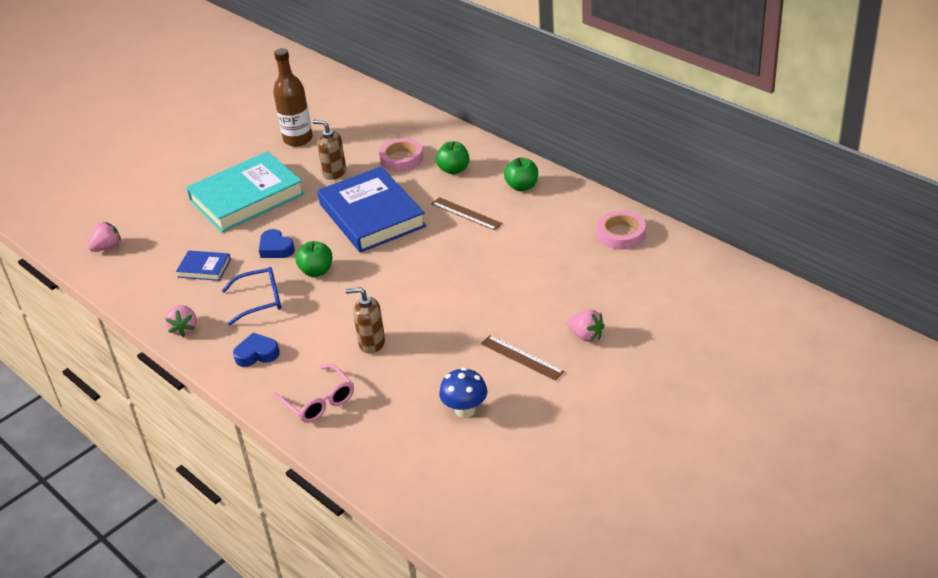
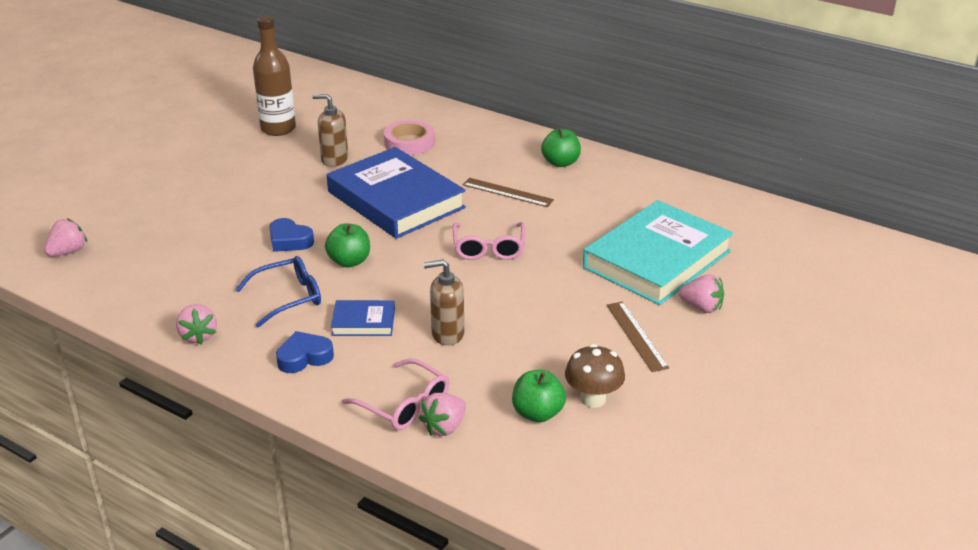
camera: 15 degrees left, 5 degrees down
blue book [176,251,231,281] -> blue book moved to [331,300,395,336]
turquoise book [186,151,305,232] -> turquoise book moved to [583,200,734,305]
green apple [436,142,469,174] -> green apple moved to [512,370,566,422]
blue mushroom [439,367,487,418] -> brown mushroom [565,344,625,408]
brown ruler [481,335,565,381] -> brown ruler turned 45 degrees clockwise [607,301,669,372]
pink tape [597,211,646,250] -> none
none -> pink strawberry [419,393,466,436]
none -> pink glasses [453,222,525,260]

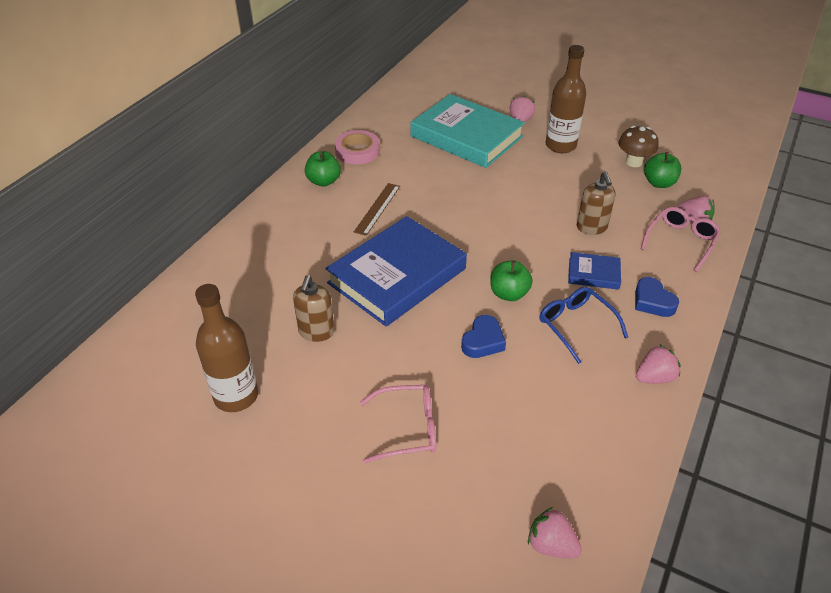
camera: 95 degrees left, 10 degrees up
blue book [331,300,395,336] -> blue book turned 75 degrees counterclockwise [568,252,621,290]
pink tape [384,120,435,155] -> pink tape moved to [335,130,380,164]
pink glasses [453,222,525,260] -> pink glasses moved to [360,385,436,463]
brown ruler [607,301,669,372] -> brown bottle [546,45,586,153]

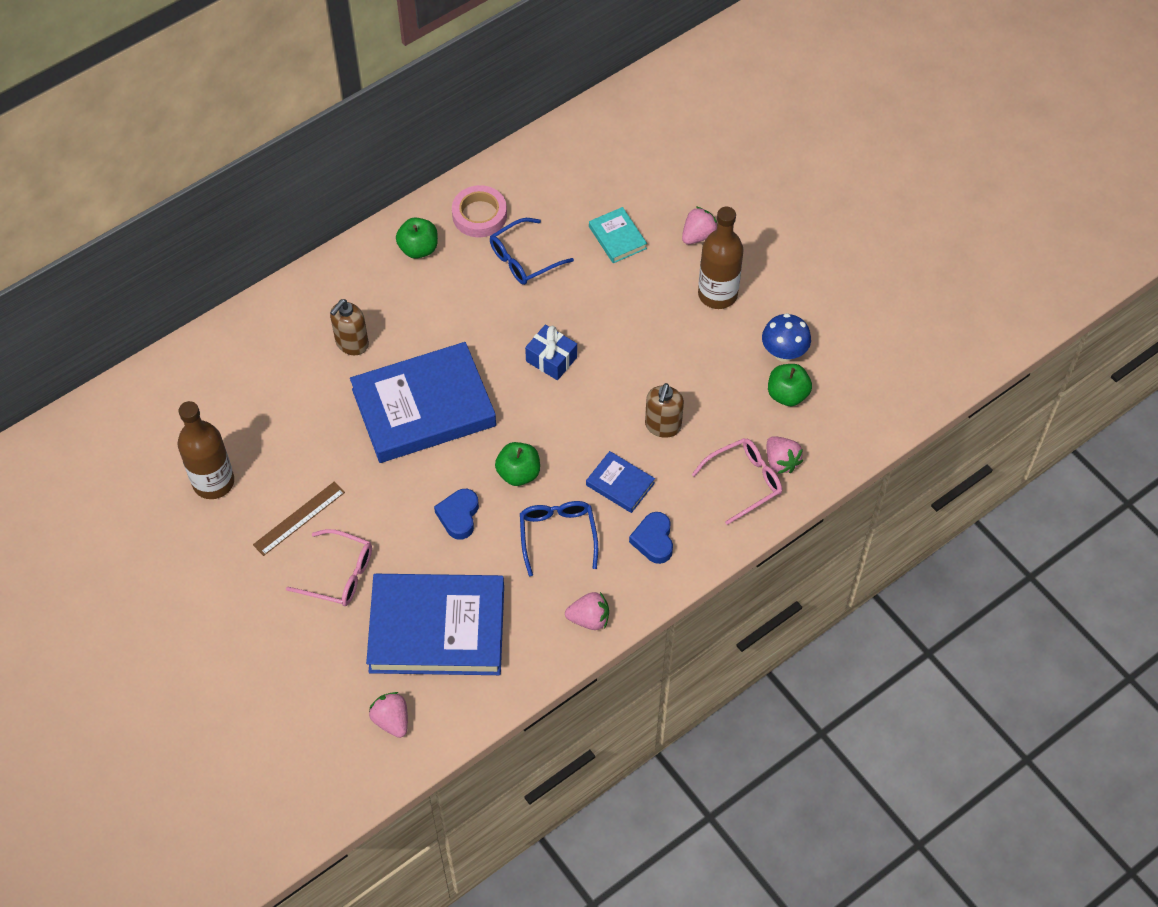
camera: 25 degrees right, 15 degrees up
brown soap dispenser [293,275,334,342] -> brown soap dispenser moved to [330,299,369,355]
brown ruler [354,183,400,236] -> brown ruler moved to [253,481,345,556]
turquoise book [410,94,525,168] -> turquoise book [589,207,647,263], size x0.44
blue heart [461,315,506,358] -> blue heart turned 135 degrees clockwise [434,489,479,540]
brown mushroom [618,126,659,167] -> blue mushroom [762,313,811,362]
none -> blue book [366,574,504,675]
none -> blue glasses [490,218,574,285]
none -> blue gift [525,325,577,380]

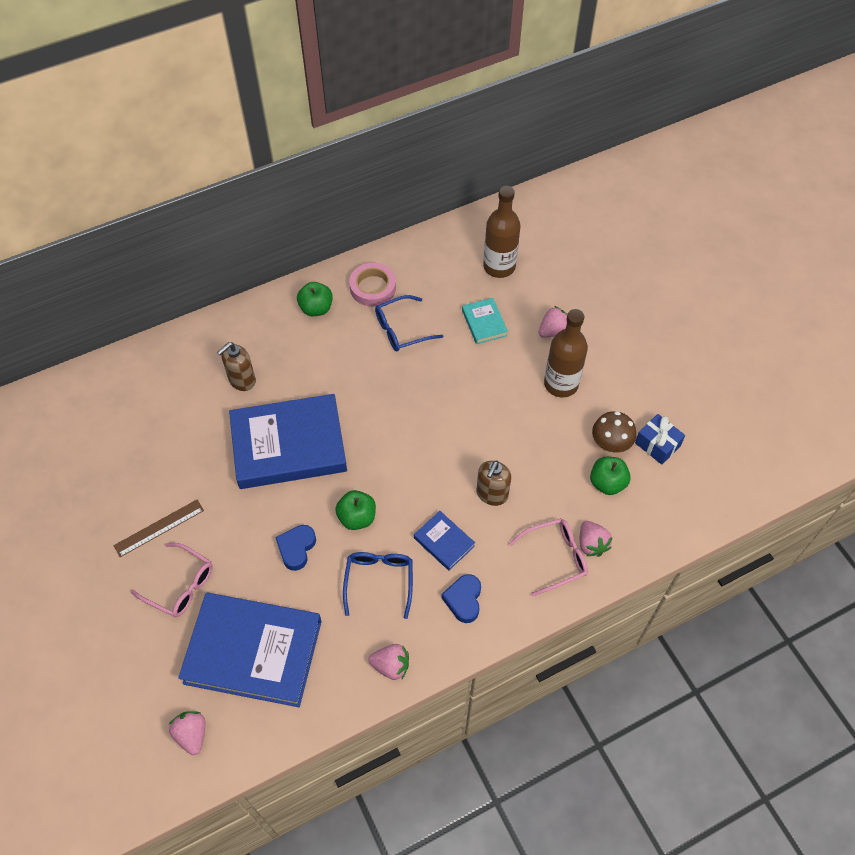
camera: 10 degrees right, 0 degrees up
brown bottle [178,401,234,499] -> brown bottle moved to [483,186,520,278]
blue gift [525,325,577,380] -> blue gift moved to [635,414,685,465]
blue mushroom [762,313,811,362] -> brown mushroom [592,411,636,453]

